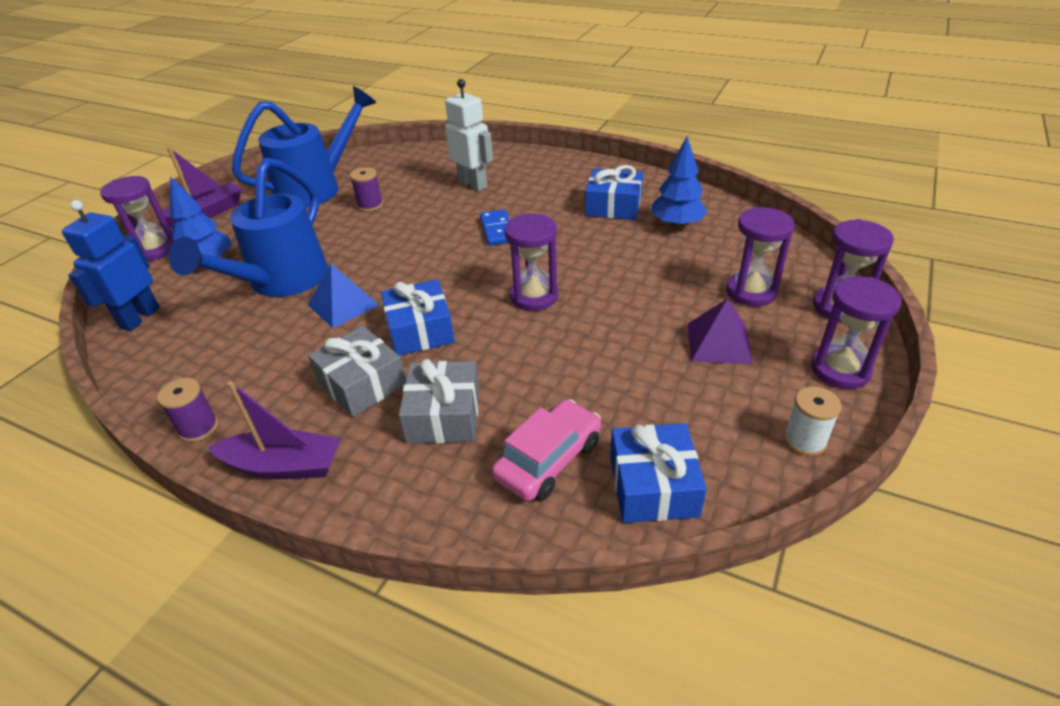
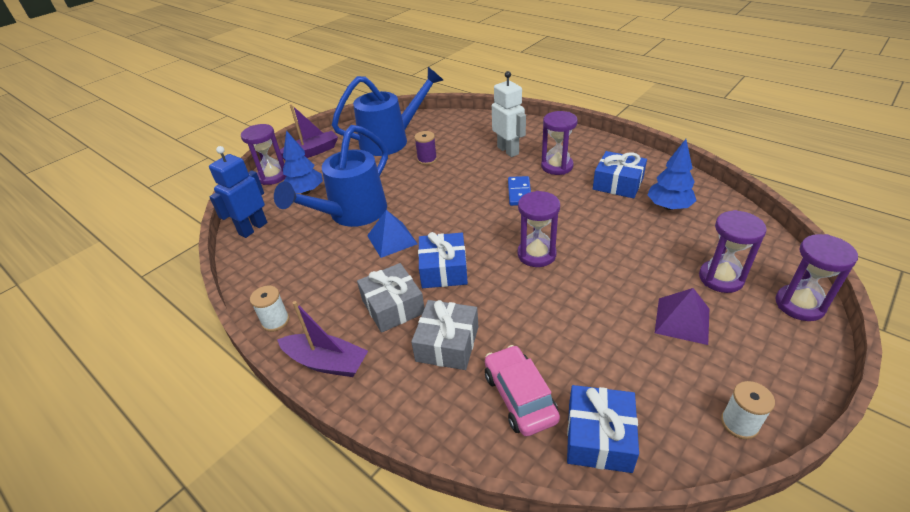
camera: 15 degrees right, 0 degrees up
purple spool [157,378,218,442] -> white spool [250,286,289,332]
pink car [492,399,601,501] -> pink car turned 75 degrees counterclockwise [485,345,560,436]
purple hourglass [811,276,902,389] -> purple hourglass moved to [541,111,578,175]

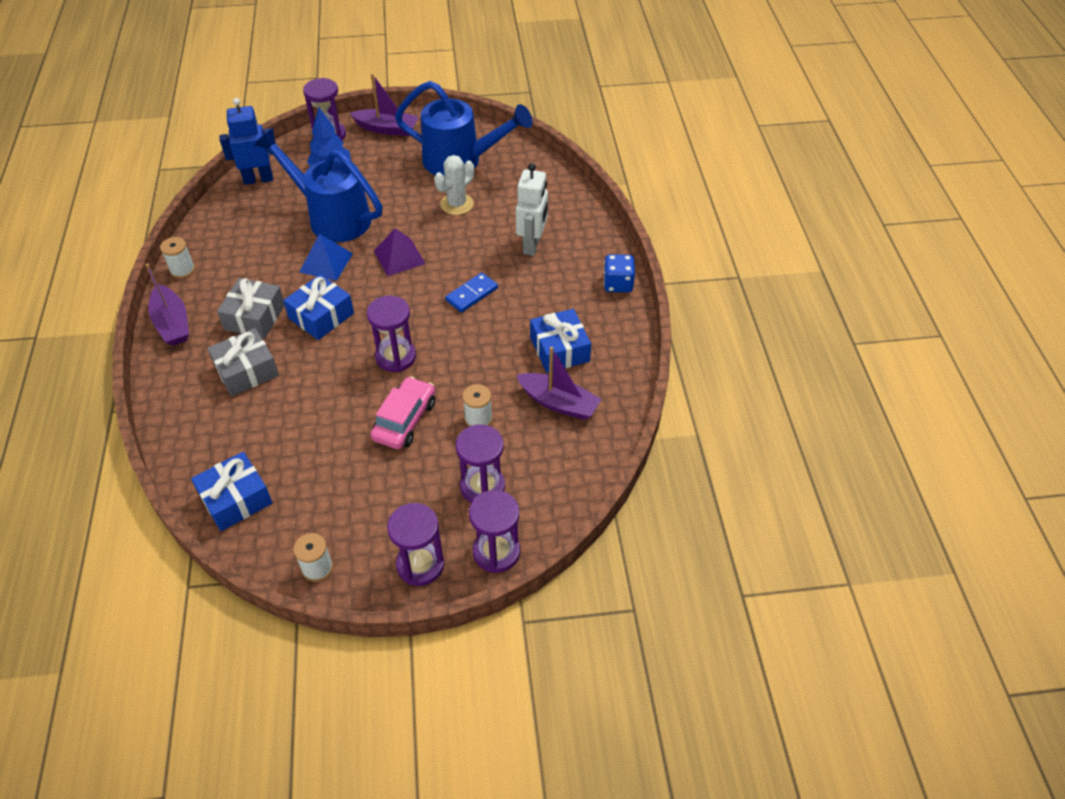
camera: 40 degrees right, 10 degrees up
blue watering can [274,125,388,227] -> blue watering can turned 45 degrees clockwise [254,128,383,242]
purple spool [414,131,437,165] -> white cactus [434,155,474,215]
pink car [485,345,560,436] -> pink car moved to [370,376,435,449]
purple hourglass [541,111,578,175] -> purple hourglass moved to [387,503,444,586]
blue tree [647,139,697,210] -> purple boat [516,347,602,420]
purple pyramid [655,288,709,345] -> purple pyramid moved to [374,228,425,276]
none -> white spool [462,384,493,427]
none -> blue dice [603,254,635,292]

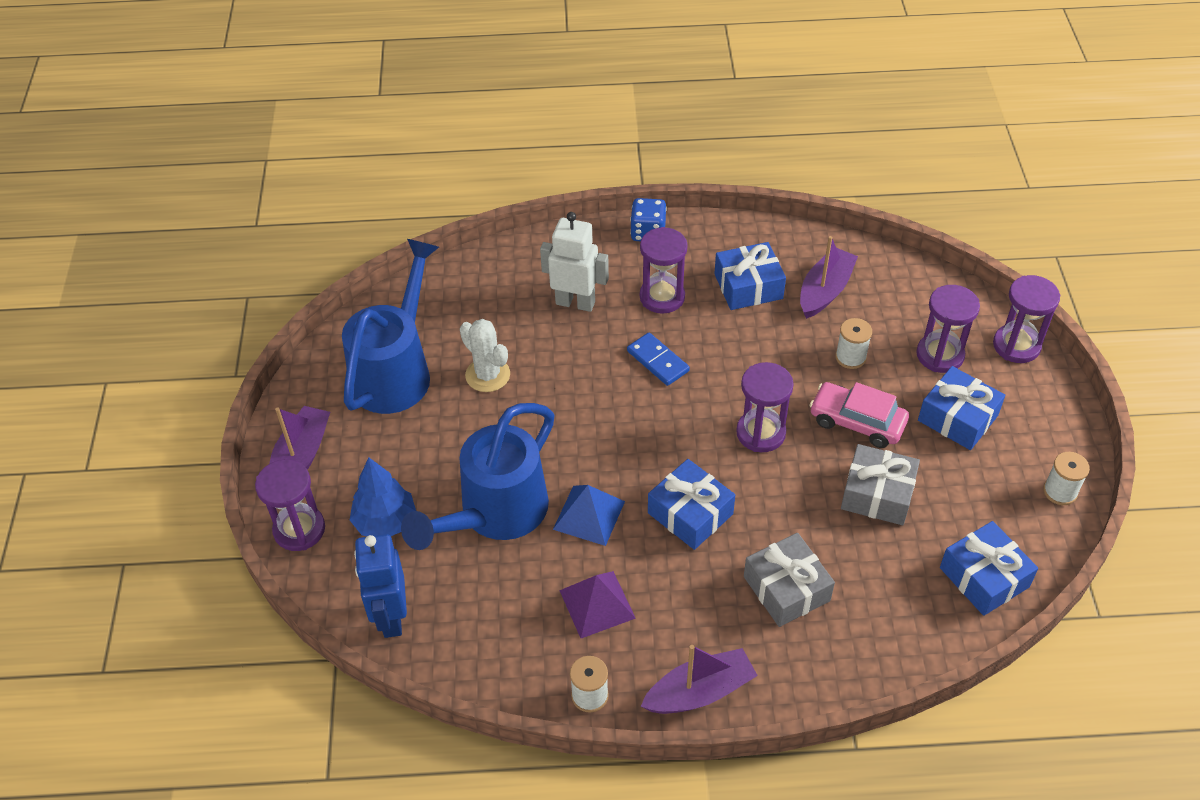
camera: 85 degrees left, 0 degrees up
grey gift [217,278,285,338] -> grey gift moved to [841,444,920,525]
purple pyramid [374,228,425,276] -> purple pyramid moved to [559,571,636,638]
purple hourglass [387,503,444,586] -> purple hourglass moved to [640,227,688,314]
none -> blue gift [918,366,1005,450]

